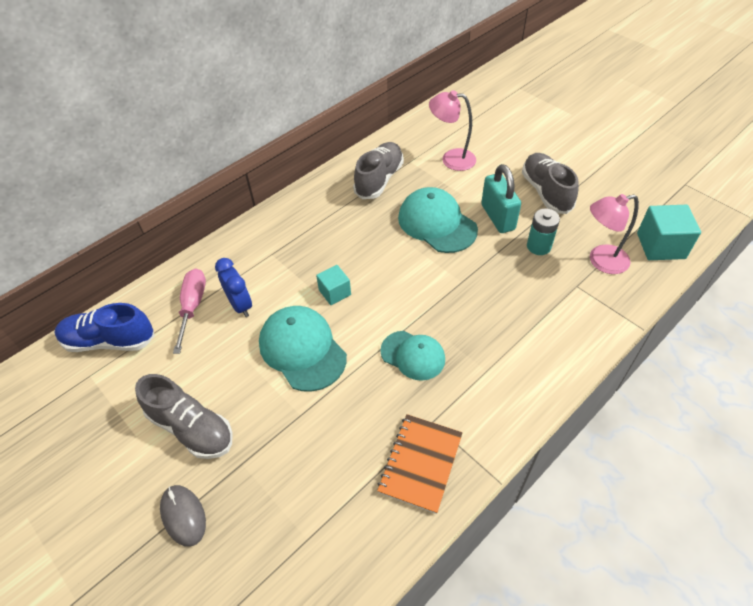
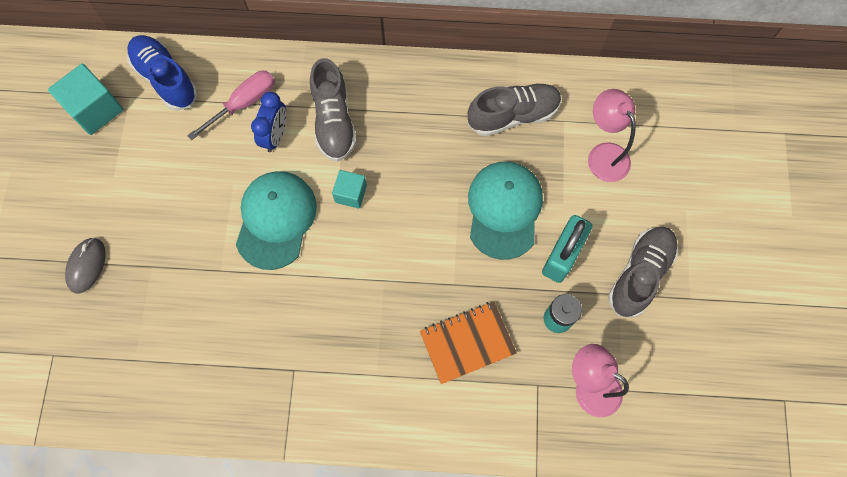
camera: 45 degrees right, 20 degrees up
grey shoe [135,374,233,459] -> grey shoe moved to [310,58,357,162]
orange notebook [377,414,463,514] -> orange notebook moved to [420,302,517,384]
turquoise cap [380,331,445,381] -> none
turquoise cube [637,205,701,260] -> turquoise cube moved to [48,64,123,135]

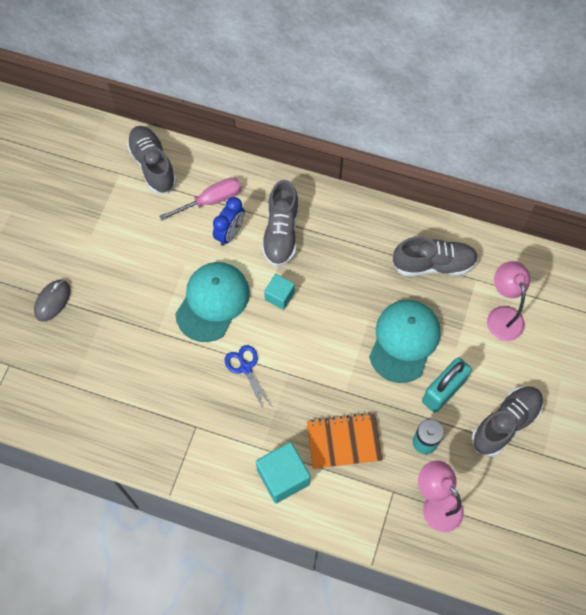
camera: 15 degrees right, 5 degrees down
turquoise cube [48,64,123,135] -> turquoise cube moved to [256,442,311,503]
blue shoe [127,35,198,111] -> grey shoe [127,126,177,194]
none -> blue scissors [225,345,271,409]

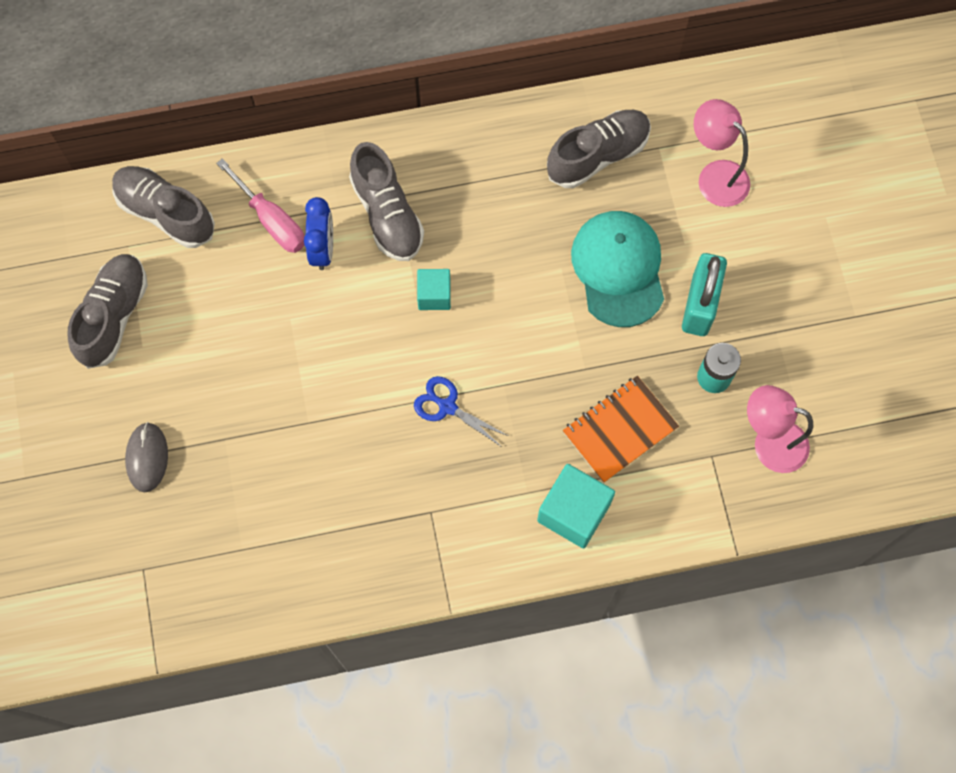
camera: 30 degrees left, 5 degrees up
pink screwdriver [159,177,241,221] -> pink screwdriver turned 105 degrees clockwise [216,158,305,253]
turquoise cap [175,262,250,342] -> none
grey shoe [471,386,543,457] -> grey shoe moved to [67,254,148,369]

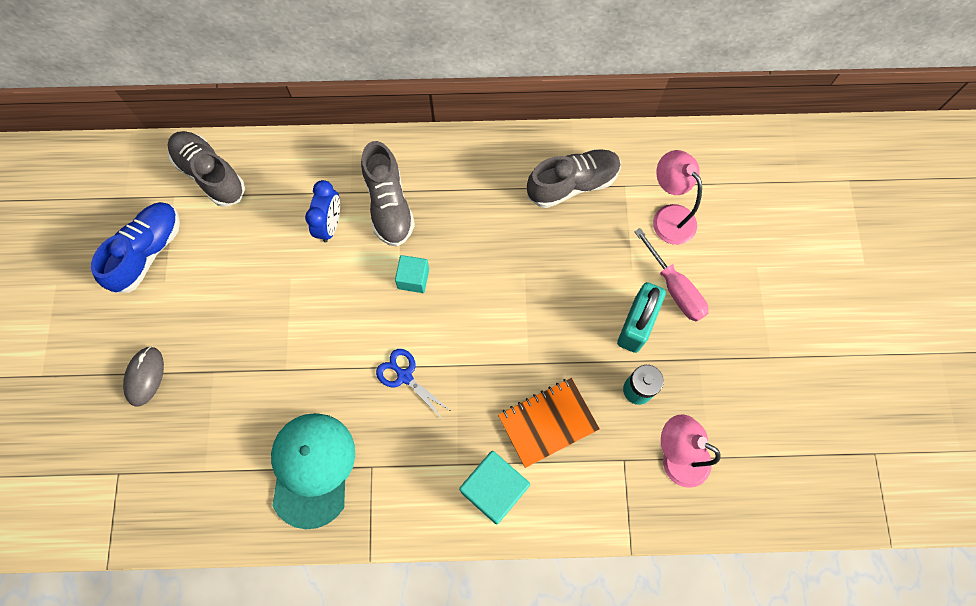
camera: 10 degrees right, 0 degrees up
grey shoe [67,254,148,369] -> blue shoe [91,202,180,293]
pink screwdriver [216,158,305,253] -> pink screwdriver moved to [634,228,709,322]
turquoise cap [571,211,664,327] -> turquoise cap moved to [271,413,355,529]

